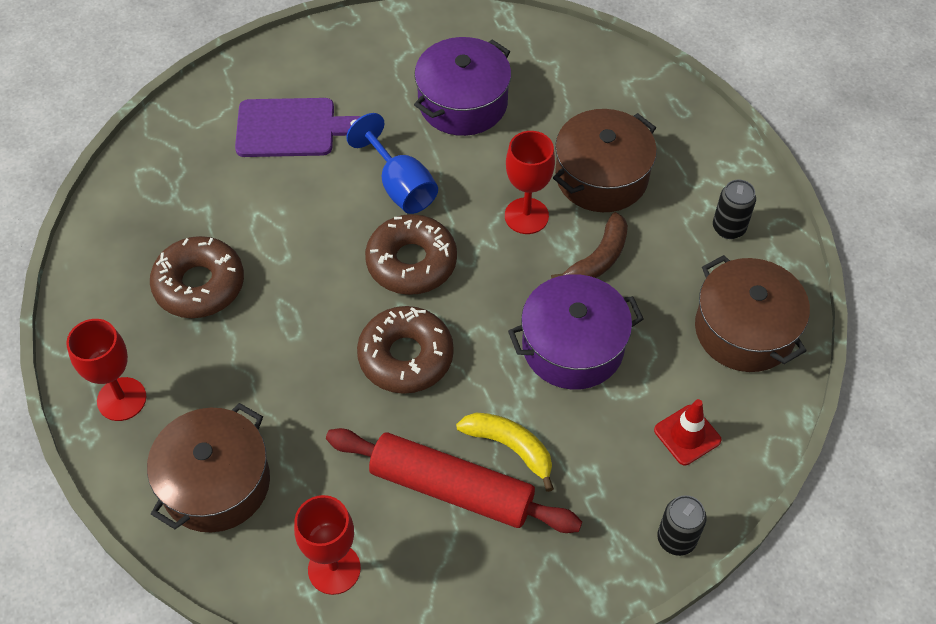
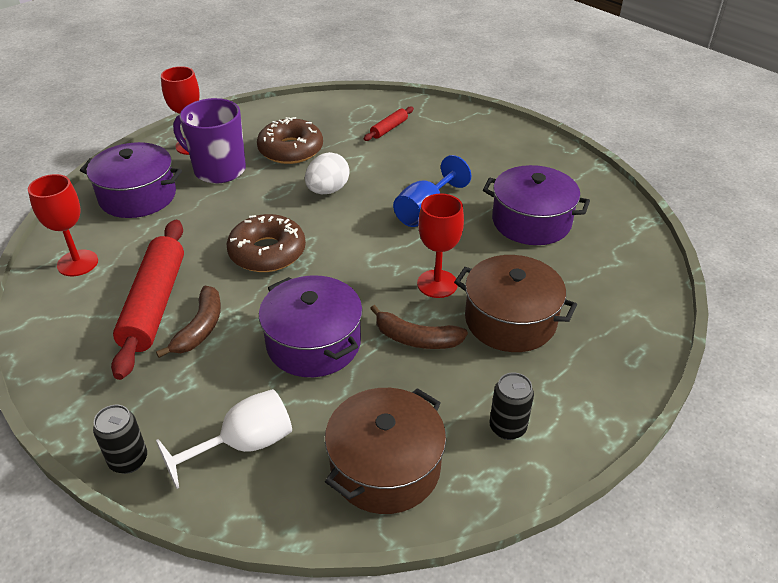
camera: 70 degrees right, 15 degrees down
brown pot [147,403,270,532] -> purple pot [80,142,182,218]
purple cutting board [235,98,361,157] -> none
brown donut [365,214,457,295] -> none
yellow banana [456,413,554,492] -> brown banana [156,286,221,358]
red traffic cone [654,399,722,465] -> white goblet [156,389,292,489]
none -> purple mug [173,98,246,184]
none -> white egg [305,152,350,194]
none -> red rolling pin [363,107,414,141]

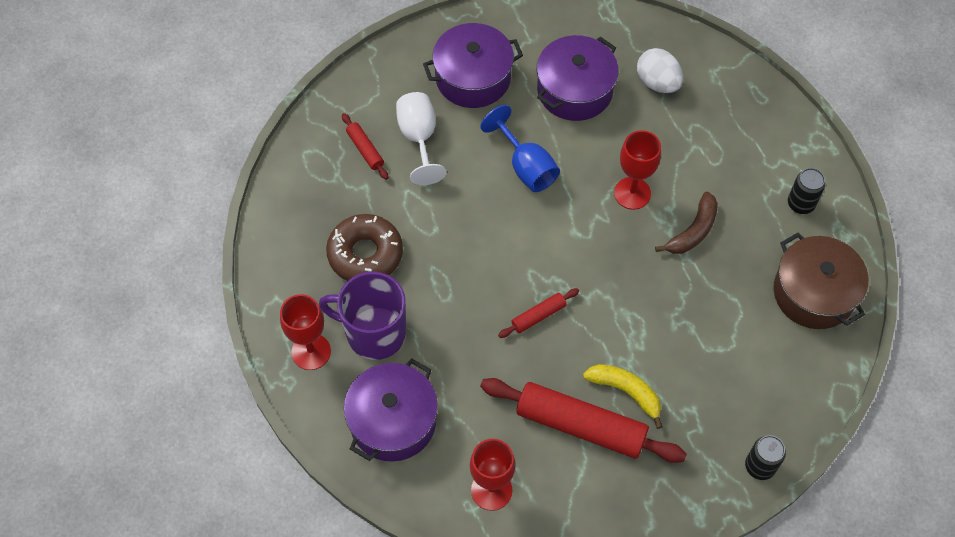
camera: 70 degrees left, 20 degrees up
brown banana [156,286,221,358] -> yellow banana [583,364,663,429]
white goblet [156,389,292,489] -> white goblet moved to [396,92,447,185]
purple mug [173,98,246,184] -> purple mug turned 60 degrees clockwise [319,272,406,360]
brown donut [226,214,306,272] -> red rolling pin [498,288,579,338]
purple pot [259,275,363,377] -> purple pot moved to [423,23,523,108]
white egg [305,152,350,194] -> white egg moved to [637,48,683,93]
brown pot [454,255,577,352] -> none

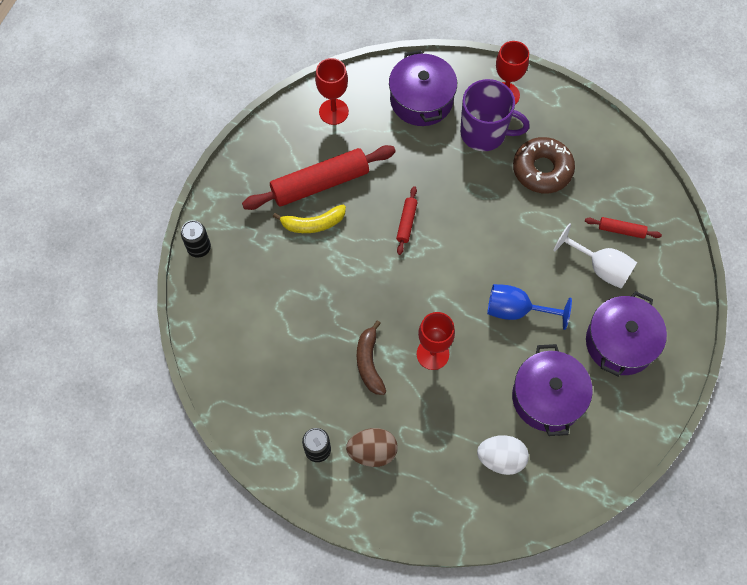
camera: 135 degrees right, 5 degrees up
purple mug [319,272,406,360] -> purple mug turned 45 degrees clockwise [460,79,530,151]
brown pot [773,232,868,329] -> none
none -> brown egg [346,428,398,467]

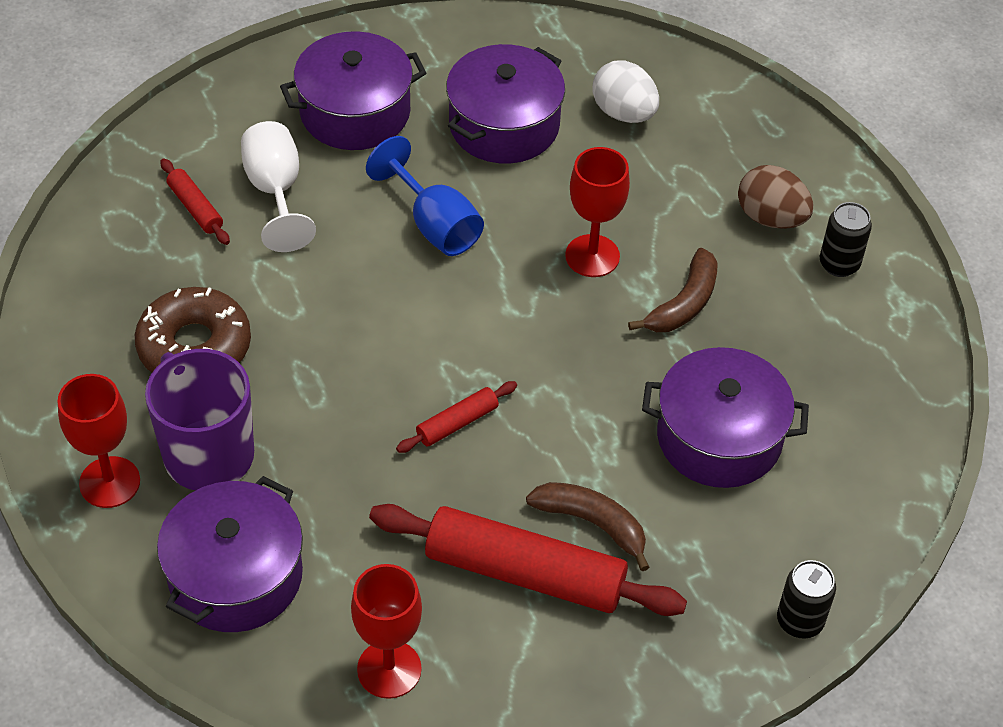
camera: 140 degrees left, 15 degrees down
yellow banana [273,205,346,233] -> brown banana [526,482,649,571]
none -> purple pot [642,347,809,488]

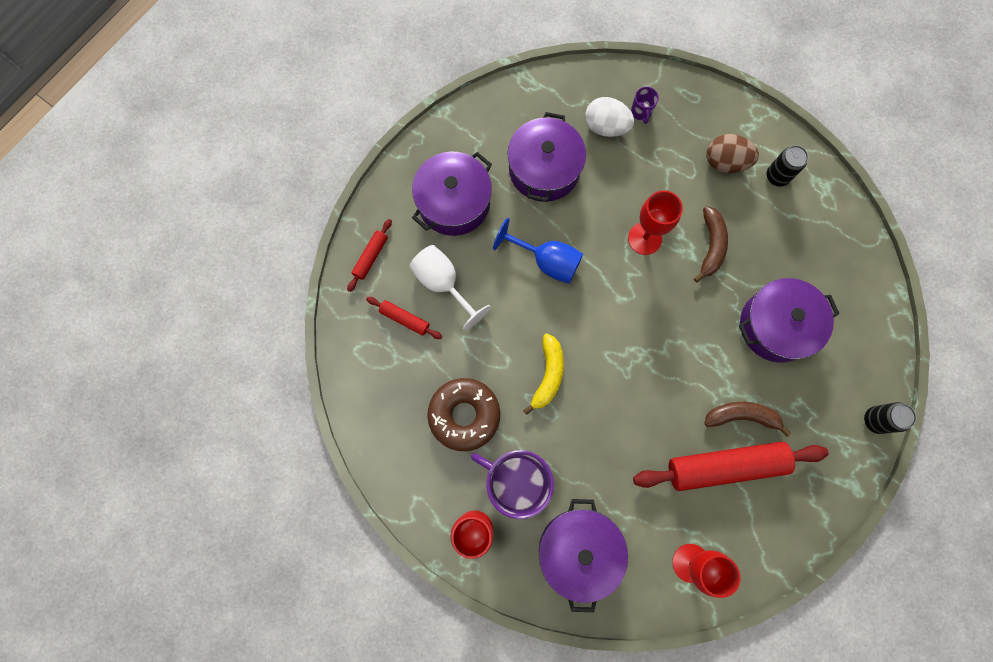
camera: 25 degrees left, 25 degrees up
red rolling pin [396,381,517,453] -> red rolling pin moved to [347,219,392,292]
none -> yellow banana [523,333,564,415]
none -> purple mug [631,87,659,124]

